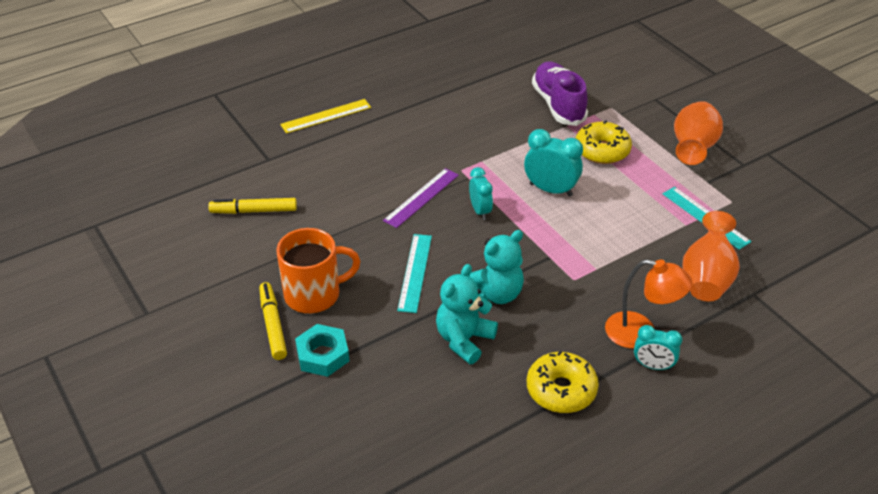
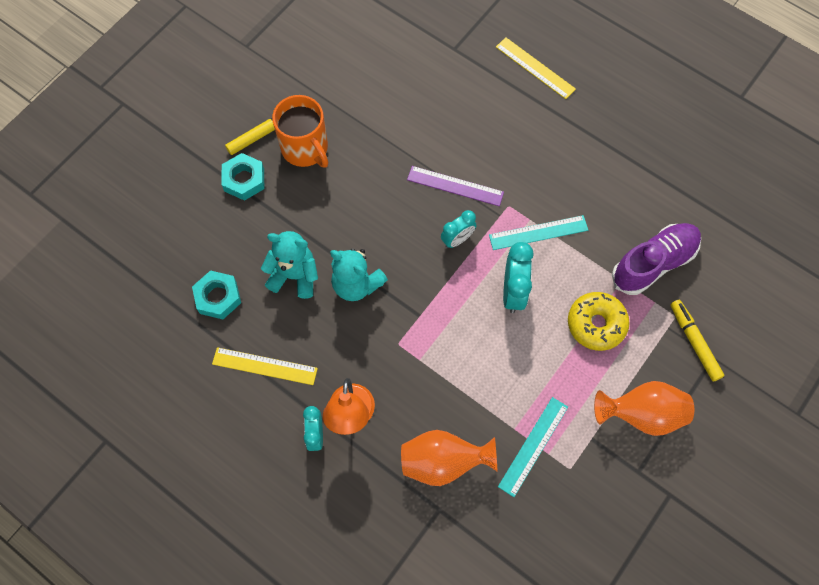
camera: 70 degrees right, 25 degrees up
yellow marker [208,198,297,214] -> yellow marker moved to [670,300,725,381]
turquoise ruler [397,234,432,313] -> turquoise ruler moved to [489,215,588,250]
yellow donut [527,351,599,413] -> yellow ruler [212,347,318,385]
none -> turquoise nut [192,270,241,319]

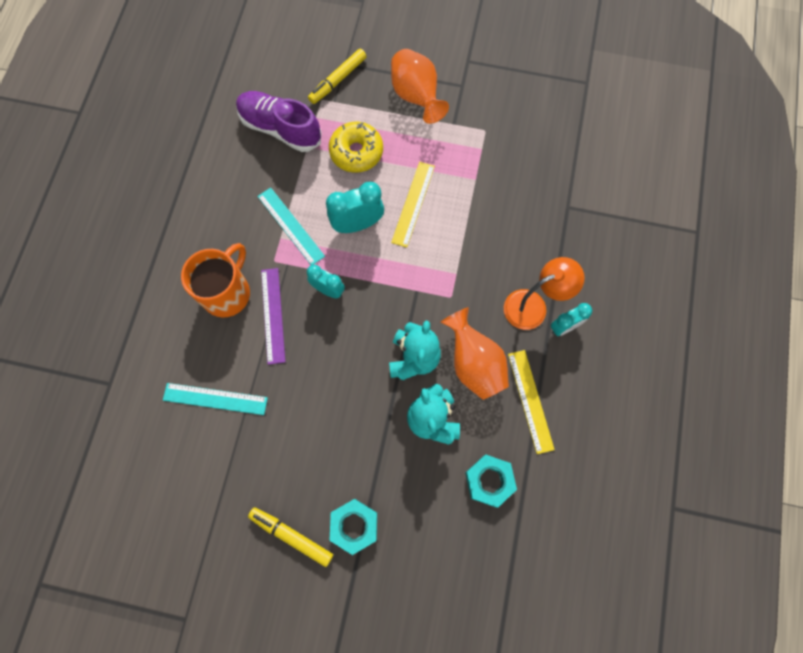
camera: 115 degrees left, 5 degrees up
orange mug [272,95,328,167] -> orange mug moved to [181,243,250,318]
orange vase [401,430,498,486] -> orange vase moved to [440,307,509,400]
yellow ruler [496,37,576,99] -> yellow ruler moved to [391,162,435,247]
turquoise ruler [498,397,568,497] -> turquoise ruler moved to [163,383,268,415]

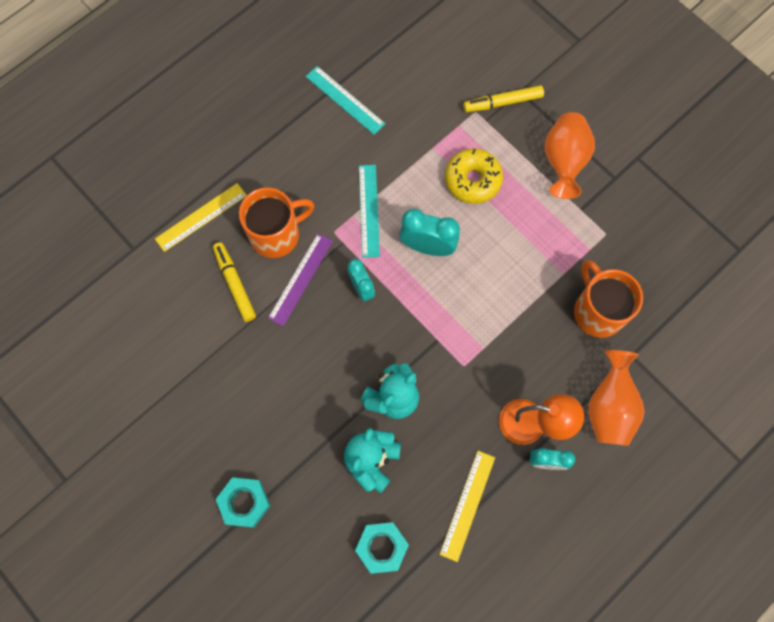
camera: 35 degrees right, 0 degrees up
turquoise ruler [163,383,268,415] -> turquoise ruler moved to [306,66,385,135]
purple shoe [236,91,322,152] -> none
yellow marker [248,507,333,567] -> yellow marker moved to [213,242,256,322]
yellow ruler [391,162,435,247] -> yellow ruler moved to [155,183,247,252]
orange vase [440,307,509,400] -> orange vase moved to [588,350,645,446]
none -> orange mug [574,260,643,338]

